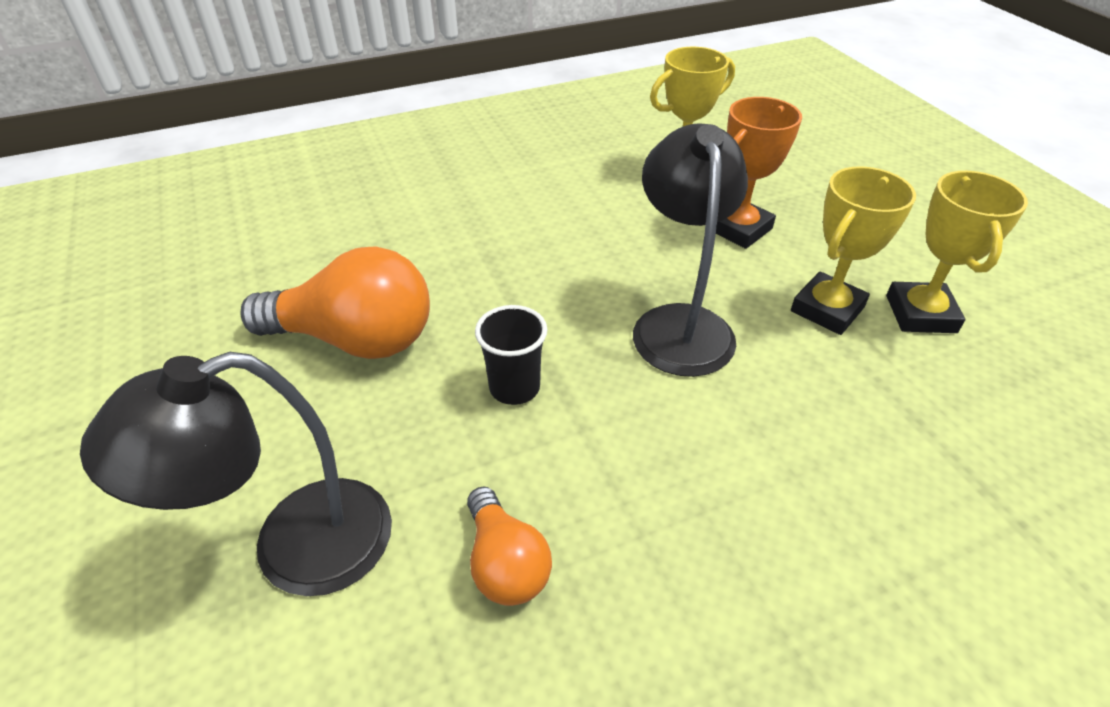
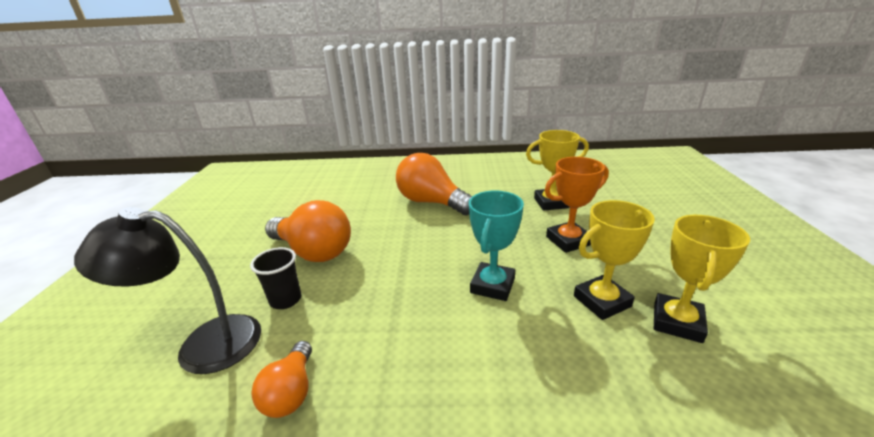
camera: 25 degrees right, 15 degrees down
black cup [475,305,547,405] -> black cup moved to [250,247,301,309]
black lamp [633,123,748,377] -> turquoise trophy [469,191,524,301]
none -> orange light bulb [396,153,472,216]

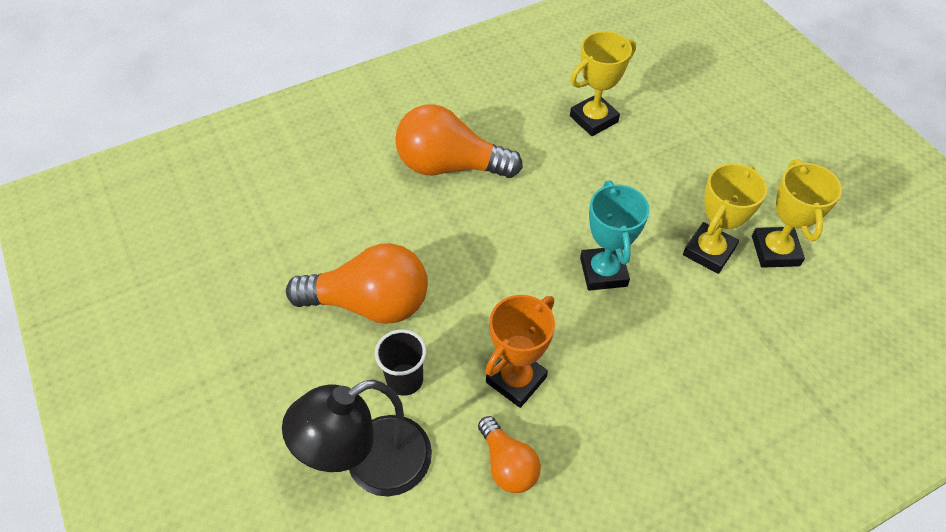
camera: 30 degrees left, 25 degrees up
orange trophy [545,157,609,253] -> orange trophy moved to [486,295,555,408]

